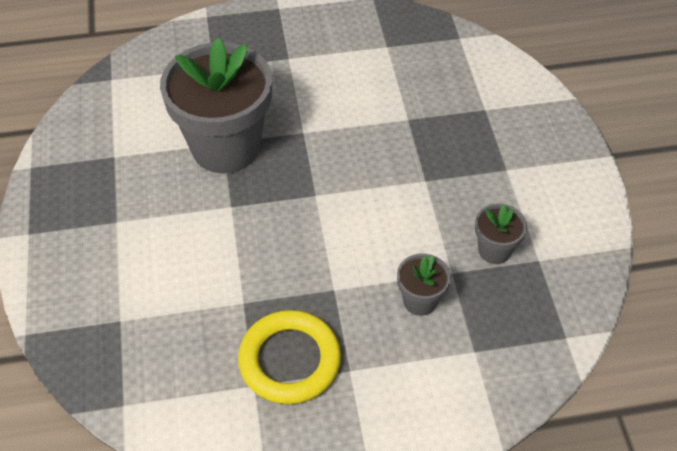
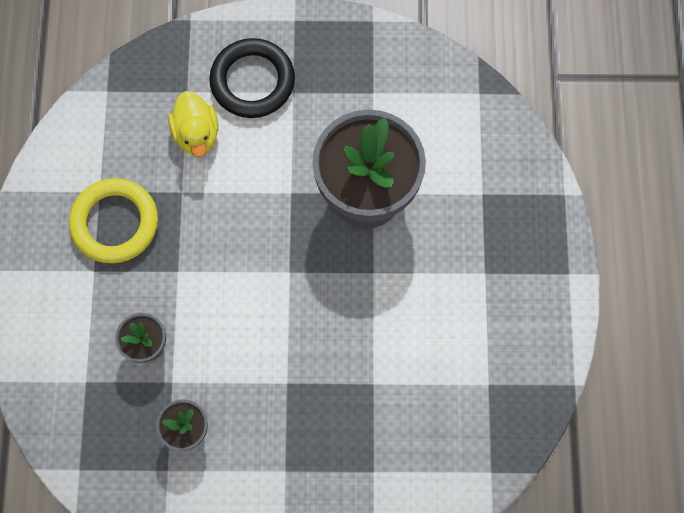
camera: 100 degrees right, 20 degrees up
none -> yellow duck [168,91,219,157]
none -> black ring [209,38,295,118]

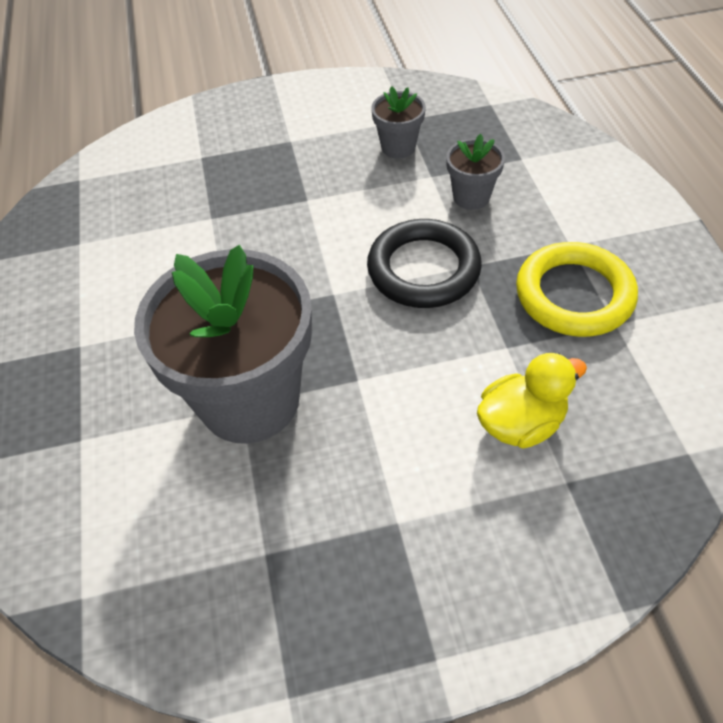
camera: 170 degrees right, 20 degrees down
yellow duck [168,91,219,157] -> yellow duck turned 90 degrees clockwise [477,352,587,449]
black ring [209,38,295,118] -> black ring moved to [367,219,482,308]

